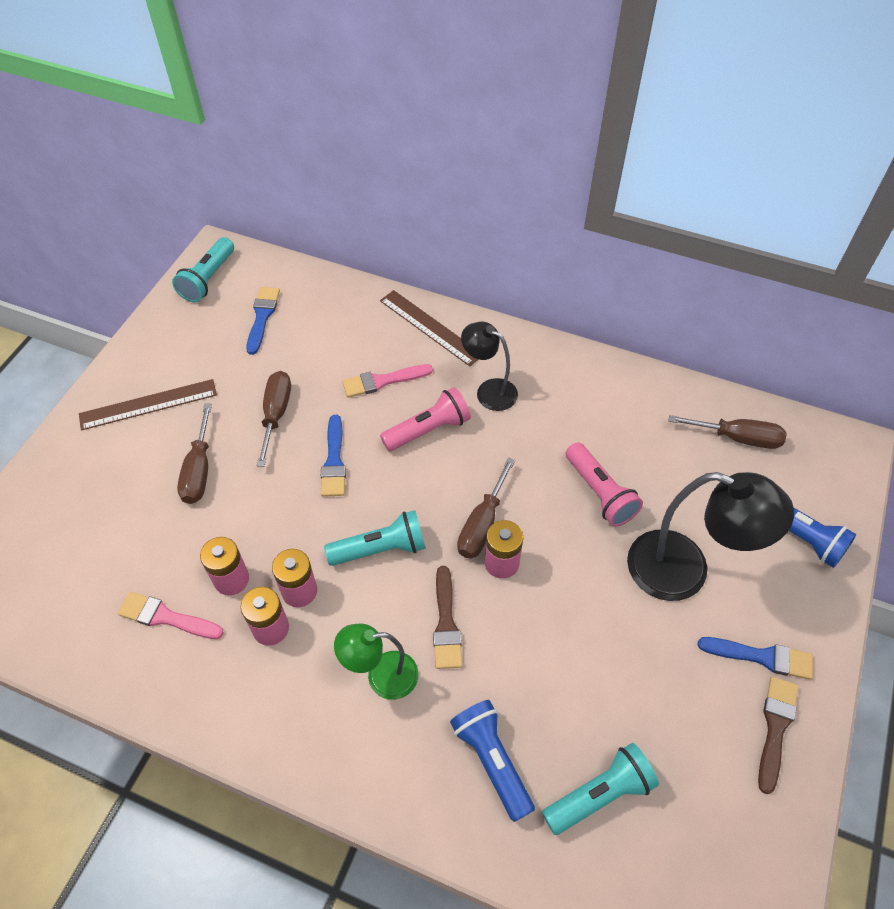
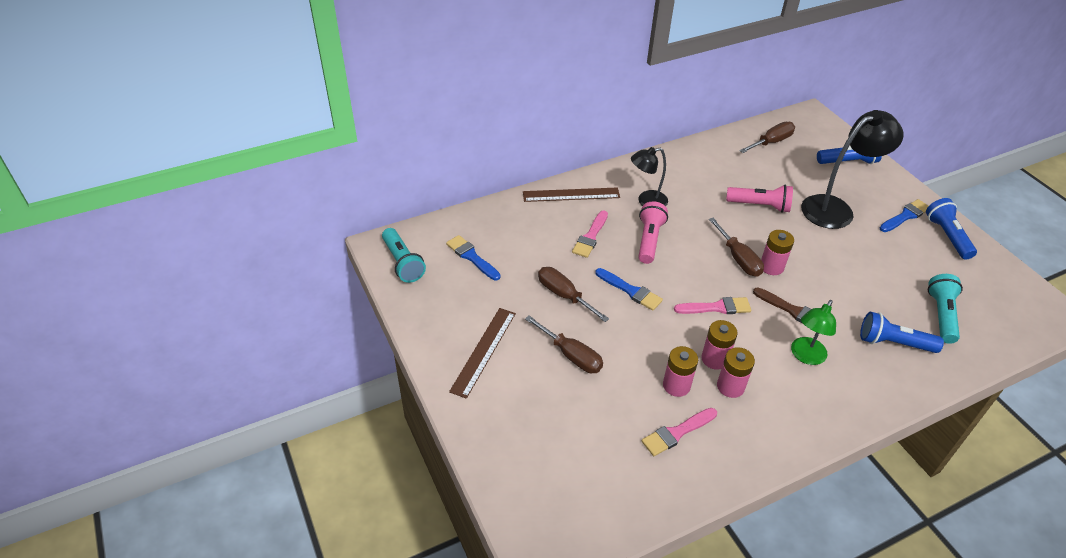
camera: 50 degrees left, 10 degrees down
turquoise flashlight [324,510,426,566] -> pink brush [674,297,751,314]
brown brush [758,676,799,794] -> blue flashlight [926,198,977,260]

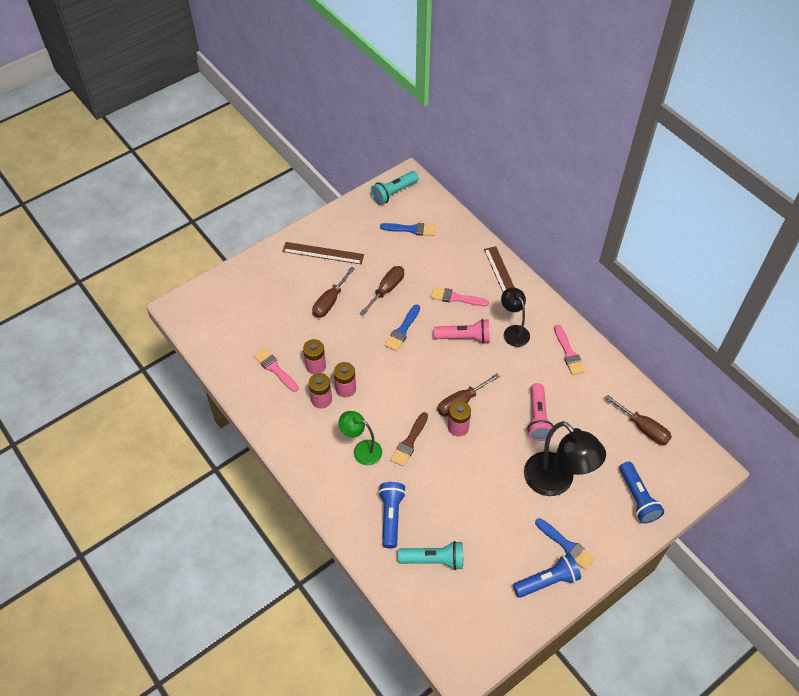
camera: 80 degrees right, 10 degrees up
blue brush [446,235,501,281] -> blue brush turned 60 degrees clockwise [380,223,435,236]
pink brush [674,297,751,314] -> pink brush moved to [554,325,586,375]

